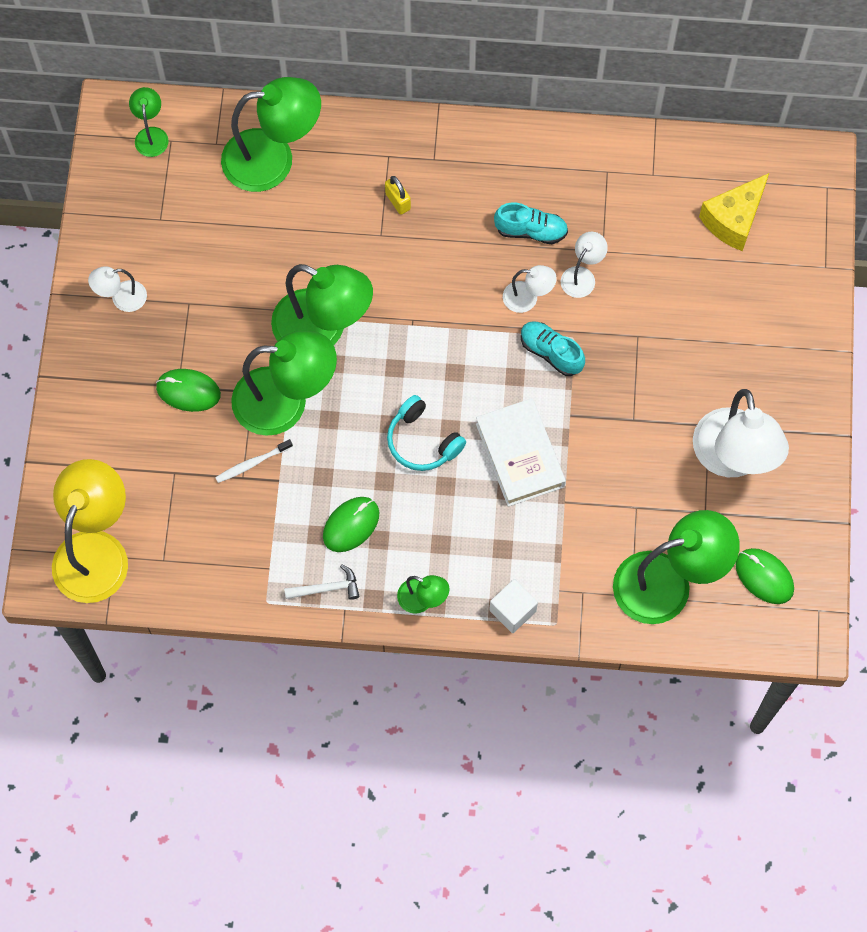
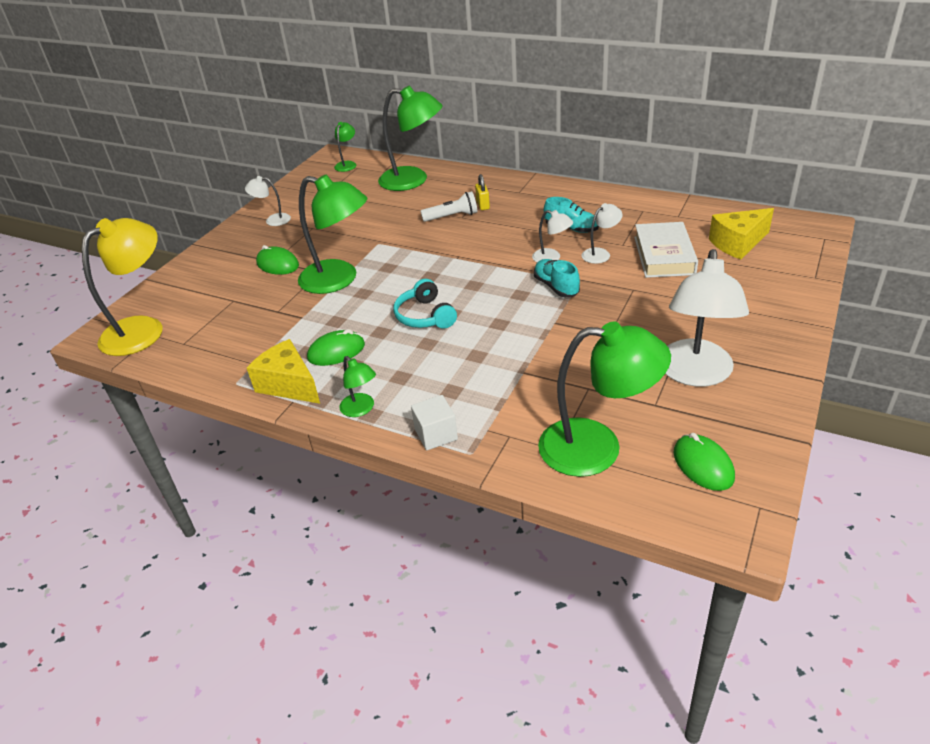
camera: 25 degrees right, 30 degrees down
white toothbrush [215,439,293,483] -> none
green lamp [271,264,373,345] -> none
white hammer [284,564,360,600] -> yellow cheese [247,339,320,404]
white book [476,398,566,507] -> white book moved to [634,222,698,278]
none -> white flashlight [421,191,477,222]

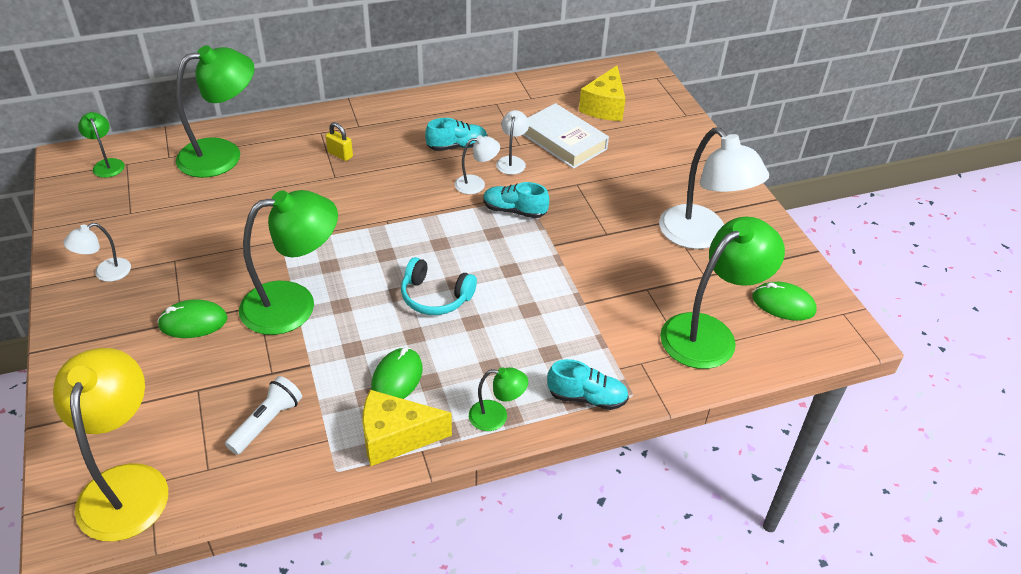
camera: 50 degrees left, 5 degrees up
white cube [411,395,458,450] -> turquoise shoe [547,359,629,410]
white flashlight [421,191,477,222] -> white flashlight moved to [225,376,302,455]

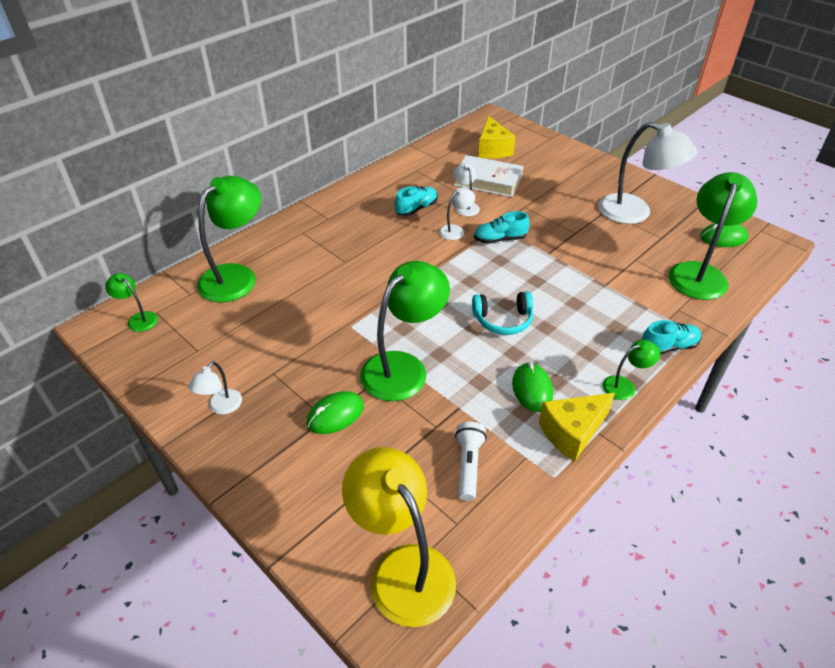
camera: 25 degrees left, 0 degrees up
yellow padlock [326,122,353,161] -> none

